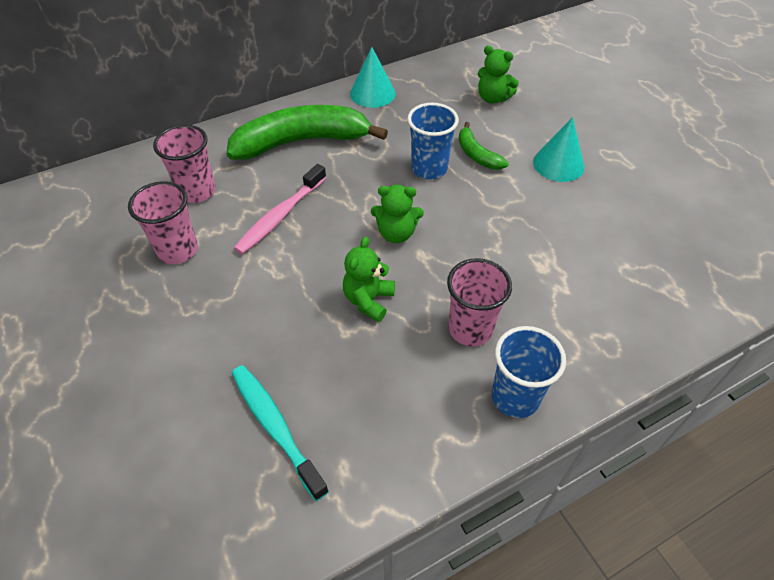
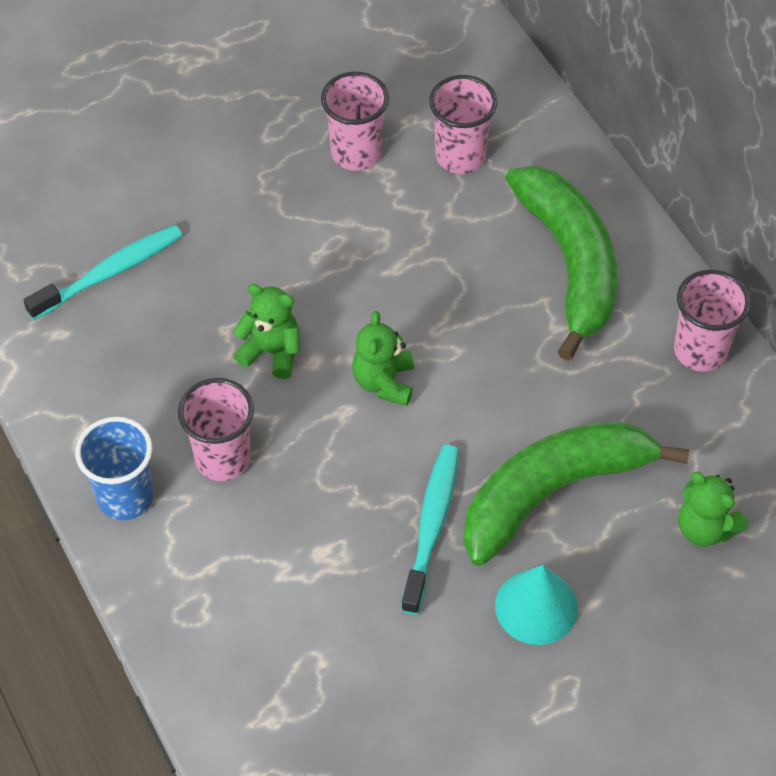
camera: 90 degrees right, 5 degrees up
pink toothbrush [234,164,326,254] -> none
turquoise cone [350,47,396,108] -> pink cup [674,270,751,372]
blue cup [407,103,459,179] -> none
green banana [459,122,509,170] -> green banana [463,421,689,566], size x2.12
green teddy bear [478,46,519,104] -> green teddy bear turned 75 degrees counterclockwise [678,472,748,547]
none -> turquoise toothbrush [401,445,459,615]

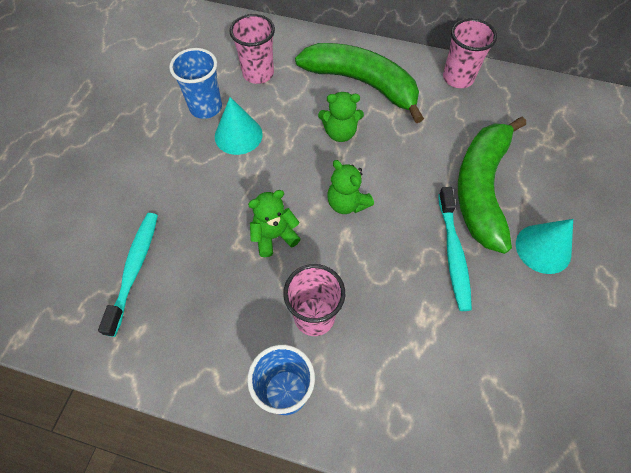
camera: 45 degrees left, 5 degrees up
pink cup [321,72,389,171] -> blue cup [169,48,222,119]
turquoise toothbrush [401,445,459,615] -> turquoise toothbrush turned 150 degrees counterclockwise [438,187,472,311]
green teddy bear [678,472,748,547] -> green teddy bear moved to [318,92,364,142]
none -> turquoise cone [215,97,263,155]

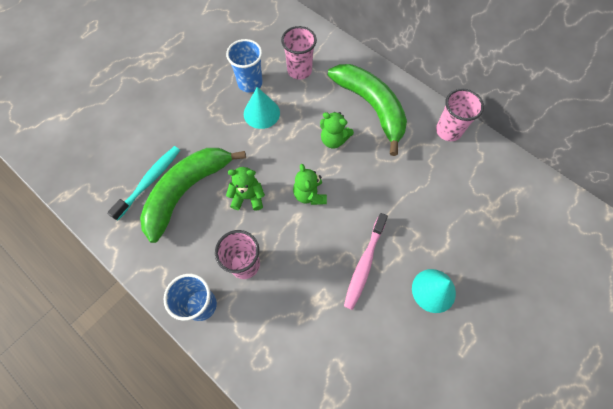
camera: 25 degrees right, 5 degrees up
turquoise toothbrush [438,187,472,311] -> pink toothbrush [344,213,388,310]
green banana [458,117,526,254] -> green banana moved to [140,148,246,243]

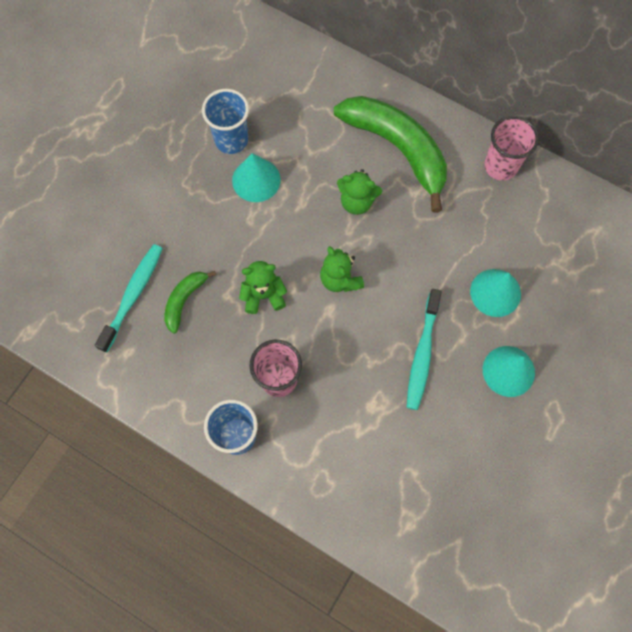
camera: 10 degrees left, 5 degrees up
green banana [140,148,246,243] -> green banana [164,271,216,334], size x0.47
pink cup [281,26,317,80] -> none
pink toothbrush [344,213,388,310] -> turquoise toothbrush [407,289,442,410]
none -> turquoise cone [470,269,521,317]

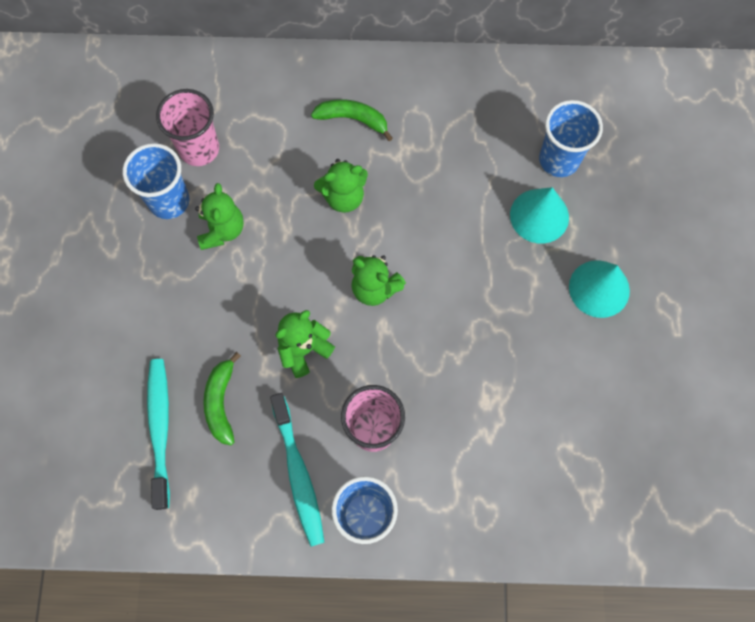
camera: 30 degrees left, 0 degrees up
turquoise cone [232,153,281,202] -> green teddy bear [195,183,244,250]
green banana [334,96,447,213] -> green banana [311,99,393,141], size x0.47
turquoise toothbrush [407,289,442,410] -> turquoise toothbrush moved to [270,393,324,547]
pink cup [484,116,539,181] -> pink cup moved to [156,89,219,166]
none -> blue cup [539,100,603,177]

